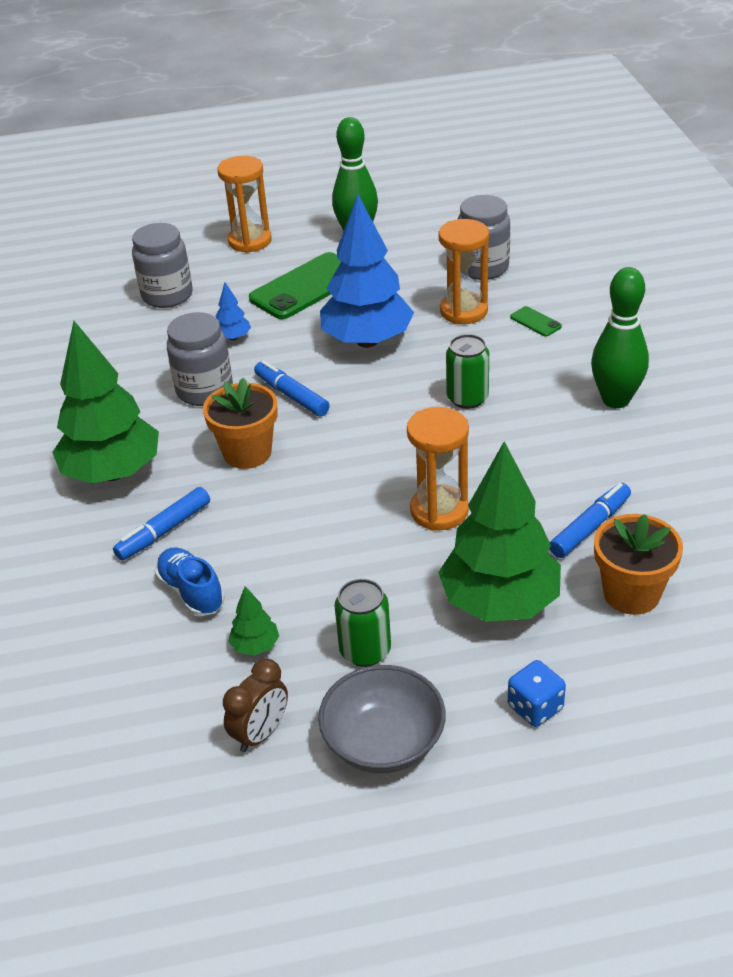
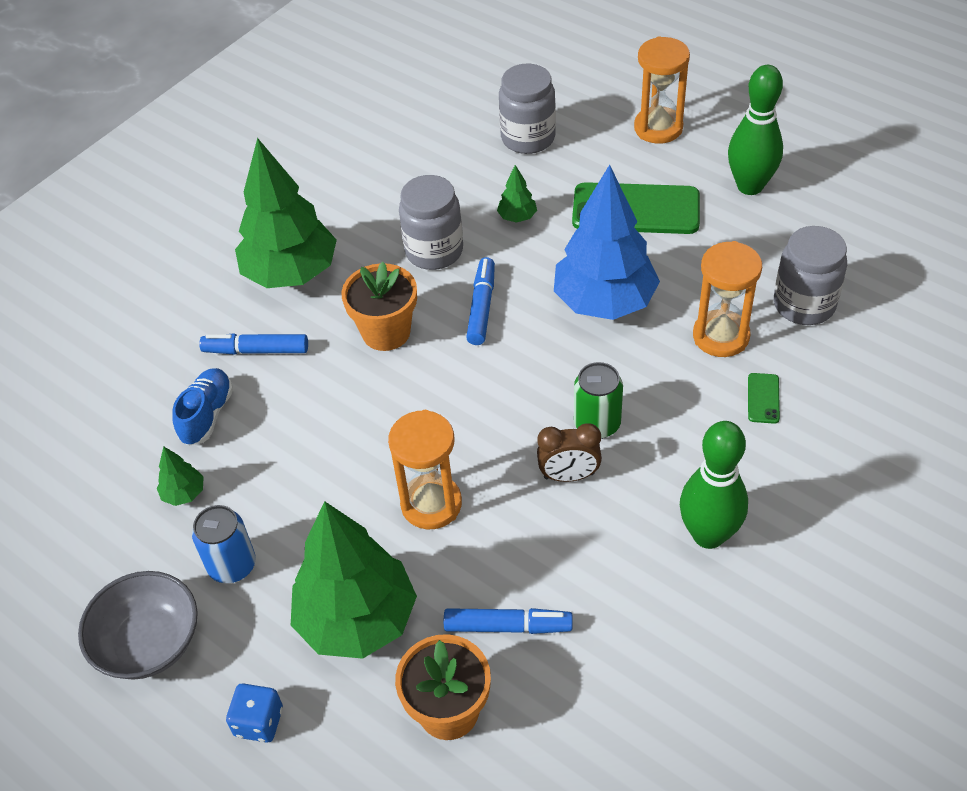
camera: 50 degrees right, 10 degrees up
blue tree [216,283,251,341] -> green tree [497,165,537,223]
brown clock [223,659,288,753] -> brown clock moved to [537,423,602,482]
green can [334,579,391,667] -> blue can [192,505,256,583]

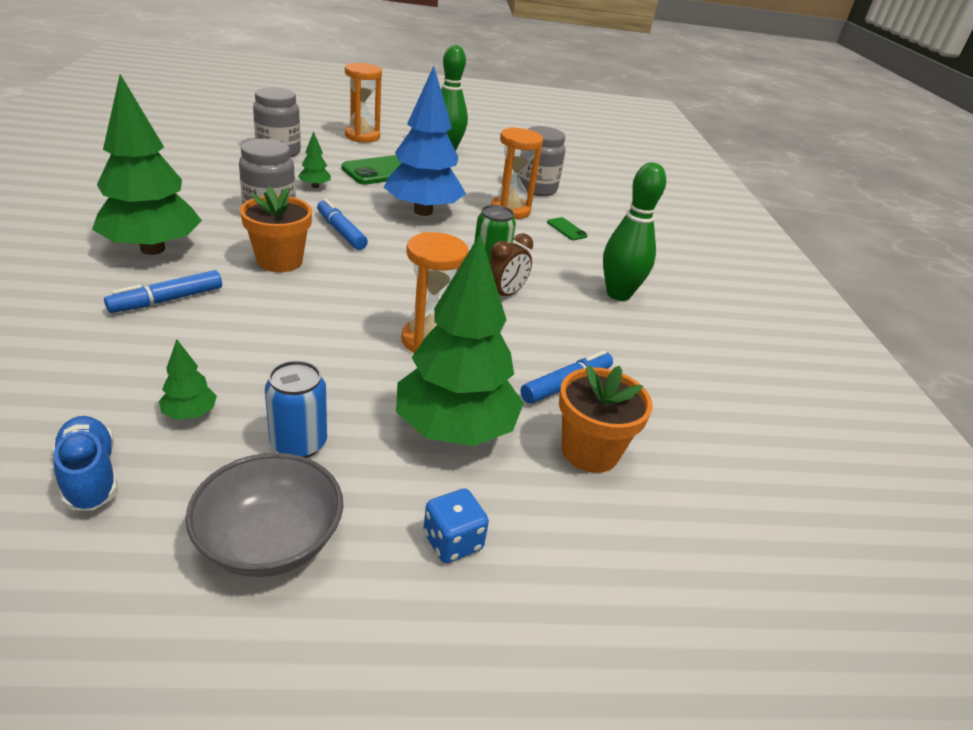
camera: 50 degrees left, 15 degrees down
blue shoe [172,368,233,446] -> blue shoe moved to [53,416,118,511]

